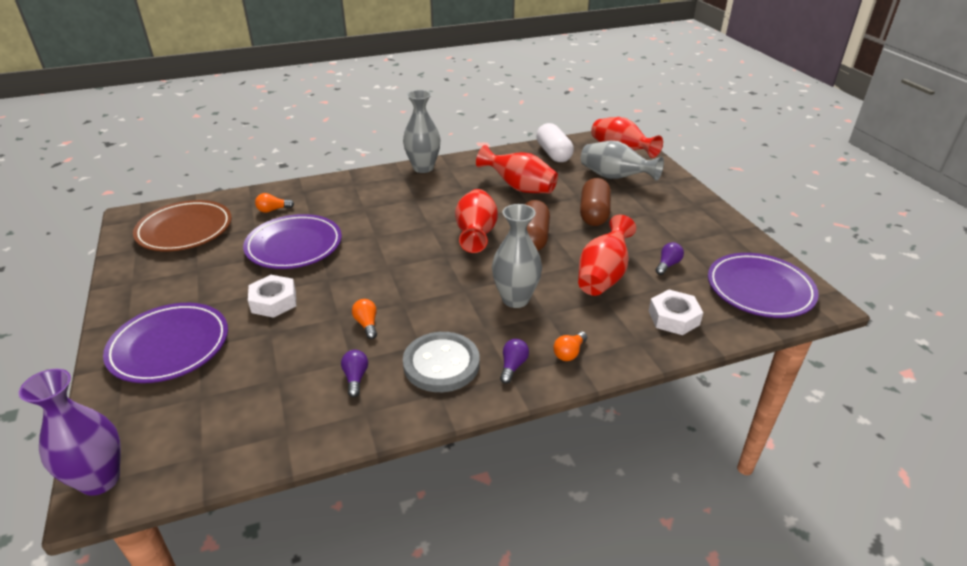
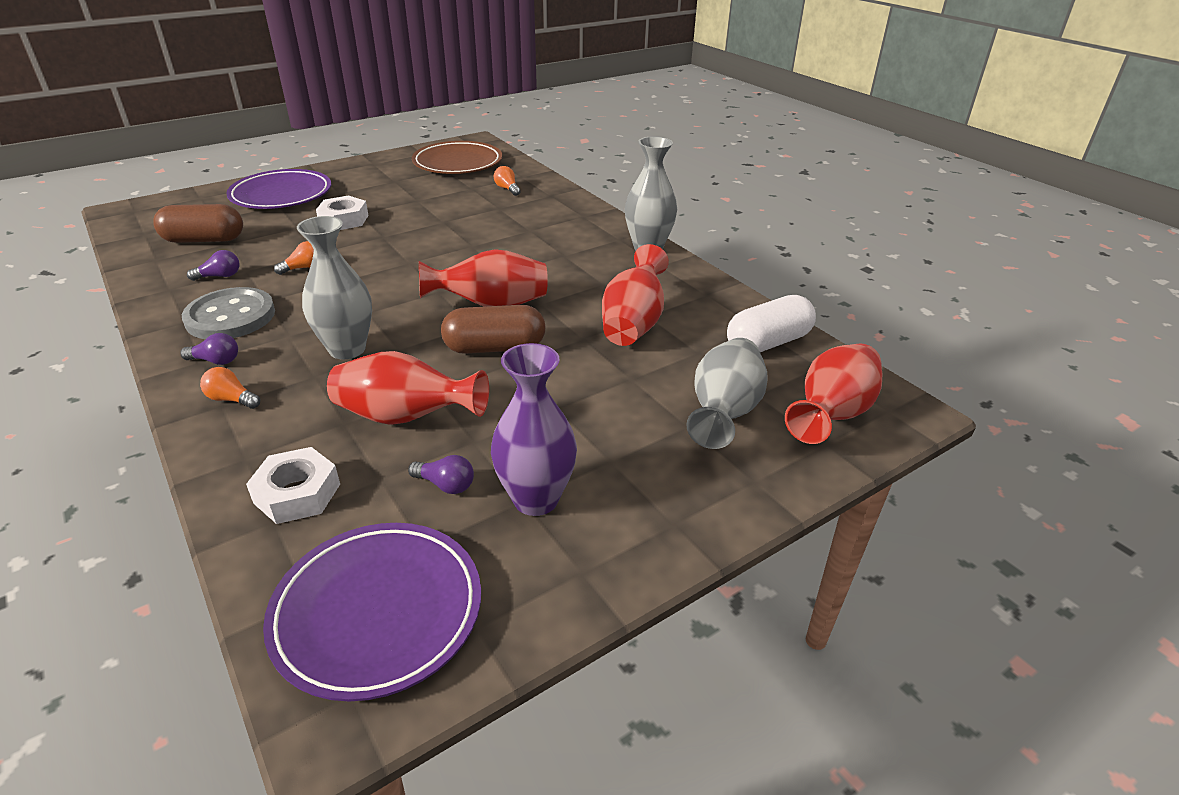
camera: 75 degrees right, 0 degrees up
purple vase [19,368,121,496] -> purple vase moved to [491,343,577,516]
purple plate [243,214,342,269] -> none
brown capsule [580,178,611,226] -> brown capsule moved to [153,204,243,243]

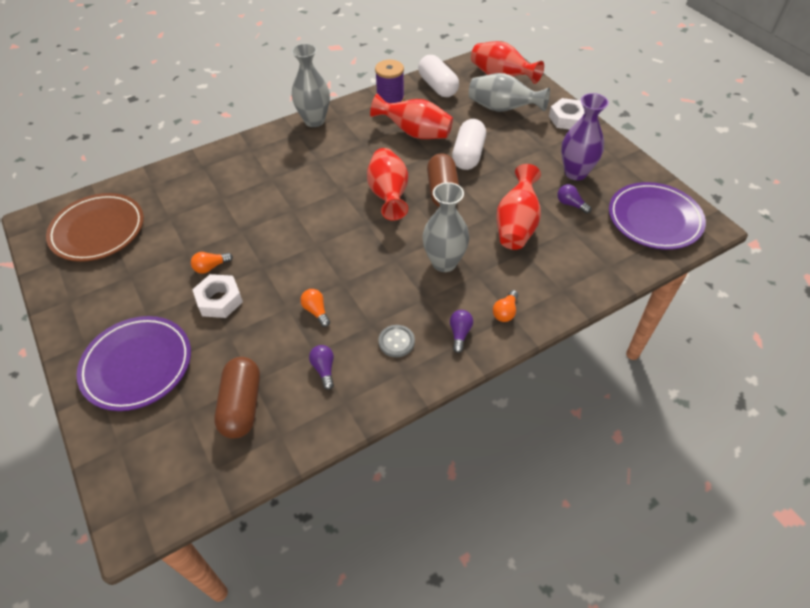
camera: 85 degrees left, 15 degrees up
grey button [182,287,275,339] -> grey button [378,325,415,357], size x0.53
white nut [246,447,340,524] -> white nut moved to [549,98,585,130]
purple light bulb [408,455,474,494] -> purple light bulb turned 75 degrees counterclockwise [557,184,591,214]
orange light bulb [494,166,521,196] -> orange light bulb moved to [191,252,233,274]
none -> purple spool [375,60,405,103]
none -> white capsule [452,119,486,170]

